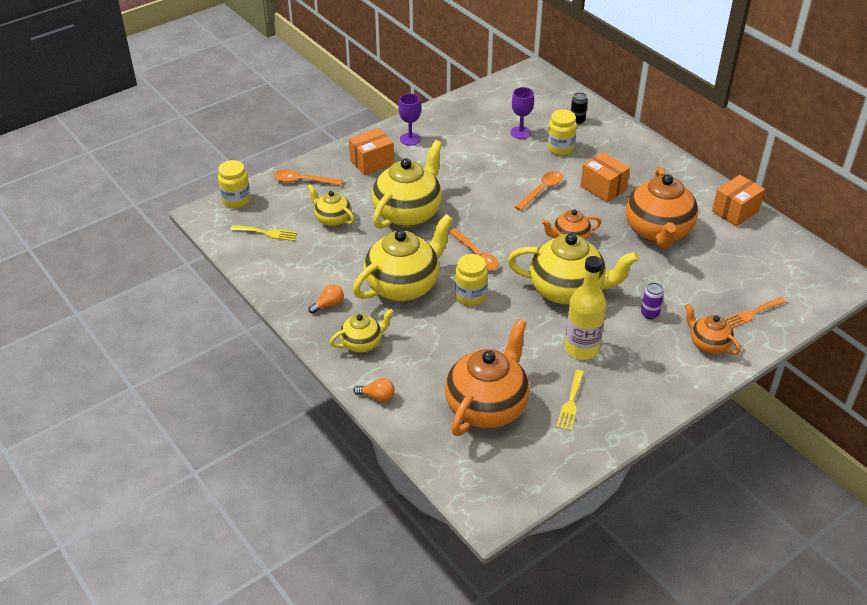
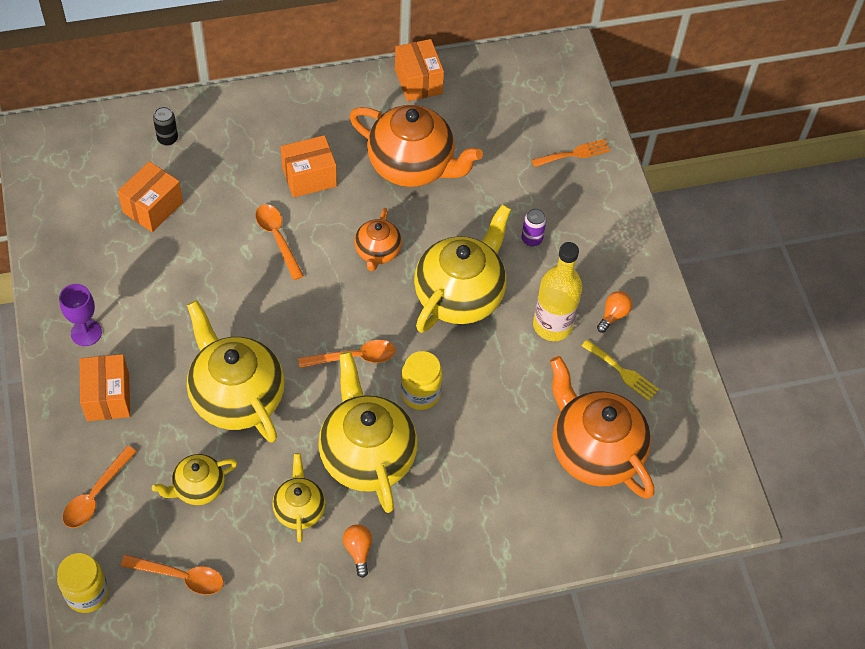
camera: 70 degrees left, 15 degrees up
yellow fork [230,225,298,241] -> orange spoon [121,555,224,595]
yellow teapot [330,308,394,353] -> yellow teapot moved to [272,453,326,543]
orange light bulb [354,378,395,402] -> orange light bulb moved to [597,291,632,333]
purple goblet [510,87,534,139] -> orange box [118,161,183,232]
yellow jar [547,109,577,155] -> none
orange teapot [685,303,741,355] -> none
orange fork [724,297,786,329] -> orange fork turned 105 degrees counterclockwise [531,139,610,167]

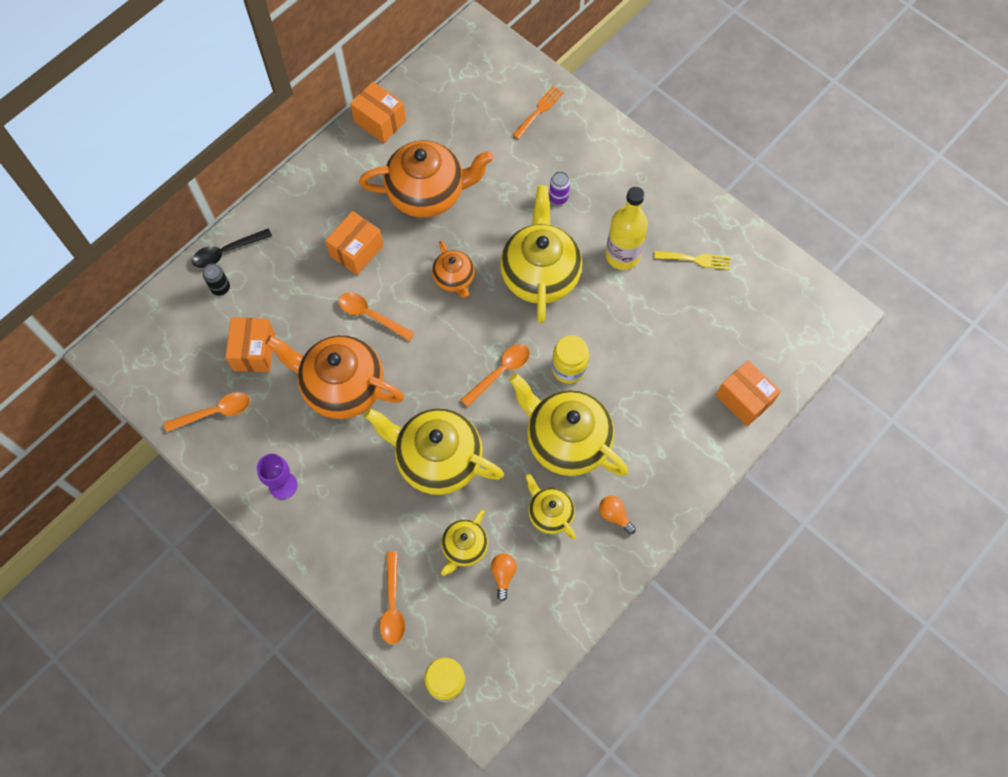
camera: 30 degrees left, 10 degrees up
orange box [80,354,130,421] -> orange box moved to [716,360,781,426]
orange spoon [121,555,224,595] -> orange spoon moved to [164,392,250,432]
orange teapot [550,356,654,499] -> orange teapot moved to [265,335,404,419]
orange light bulb [597,291,632,333] -> orange light bulb moved to [491,554,517,601]
none -> black spoon [192,228,272,268]

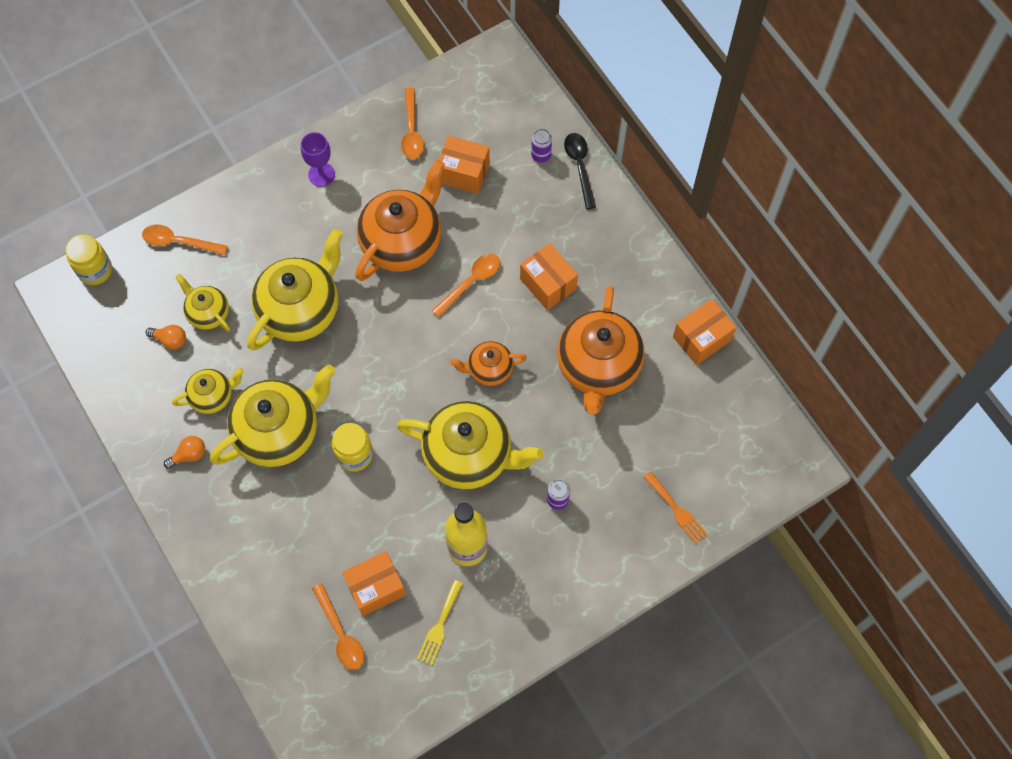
camera: 105 degrees right, 0 degrees up
black can [203,264,230,296] -> purple can [531,129,552,163]
orange spoon [461,344,530,407] -> orange spoon moved to [312,583,364,670]
orange box [716,360,781,426] -> orange box moved to [342,551,406,616]

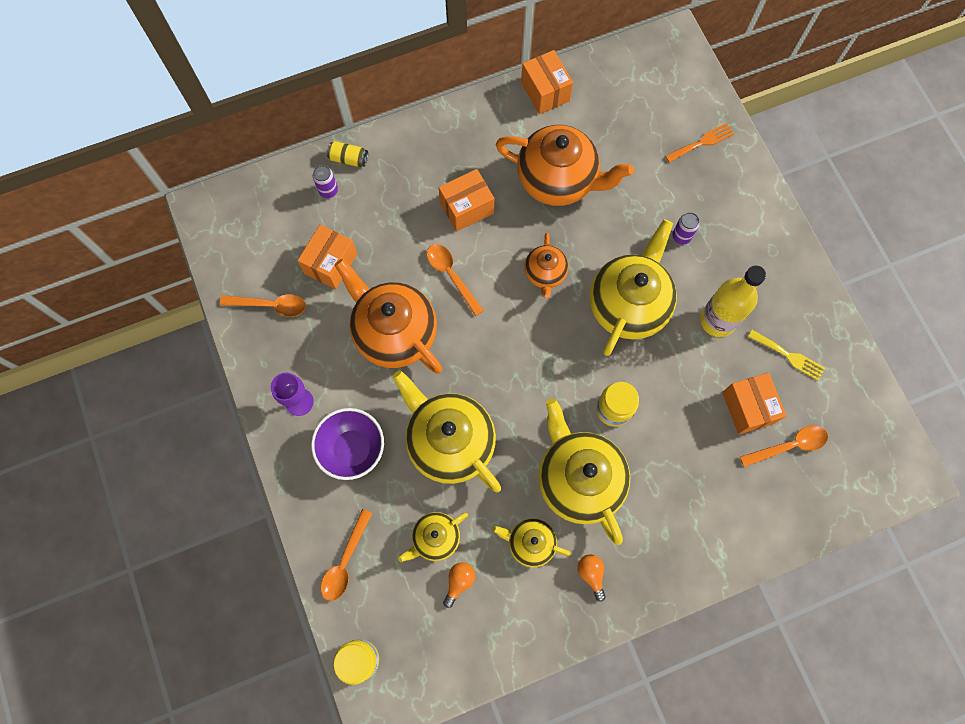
camera: 80 degrees left, 5 degrees up
yellow teapot [172,368,244,414] -> yellow teapot turned 60 degrees counterclockwise [492,518,571,567]
black spoon [564,133,596,209] -> yellow can [327,141,368,167]
none -> purple bowl [311,408,384,480]

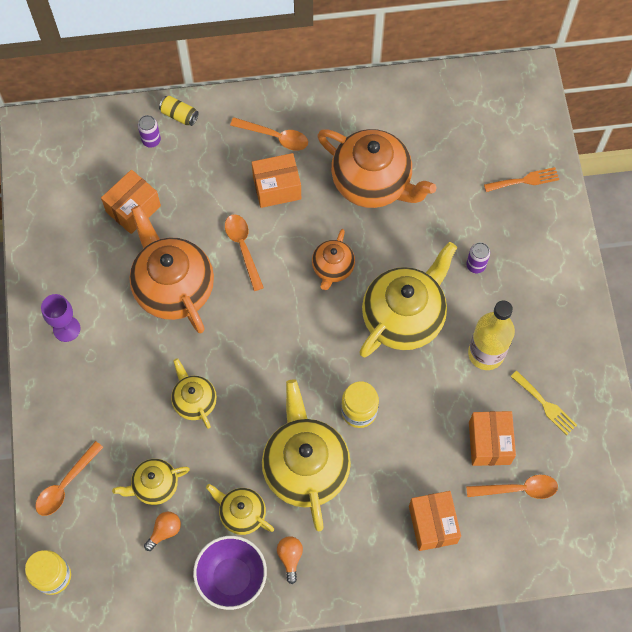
camera: 15 degrees right, 5 degrees down
orange spoon [220,294,306,317] -> orange spoon moved to [230,117,308,151]
purple bowl [311,408,384,480] -> purple bowl moved to [193,536,267,610]
yellow teapot [392,371,501,492] -> yellow teapot [171,358,217,429], size x0.53
orange box [521,50,573,114] -> orange box moved to [409,491,461,551]

